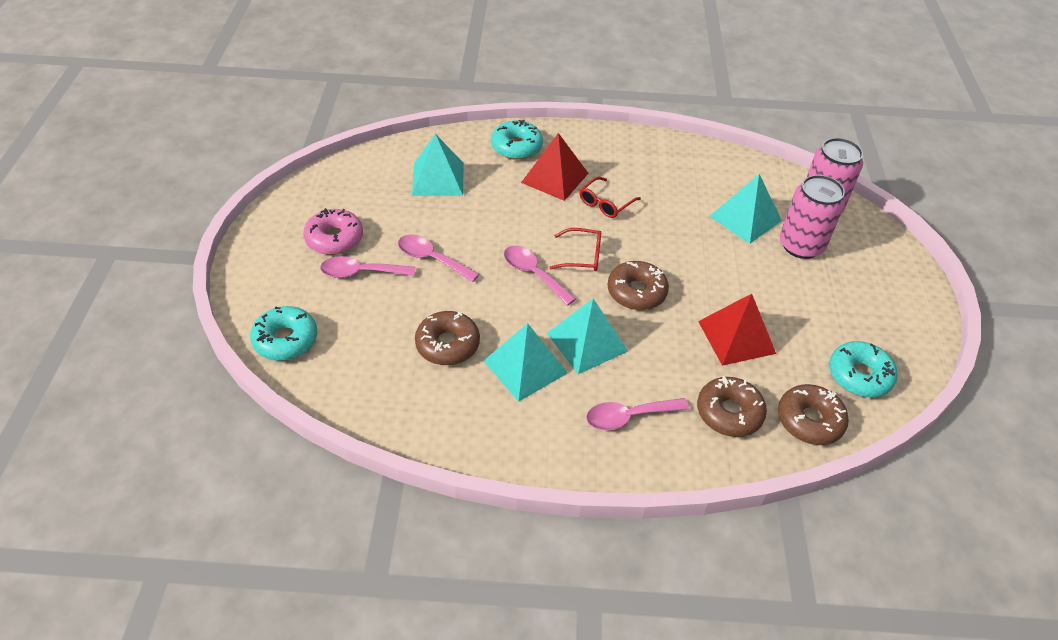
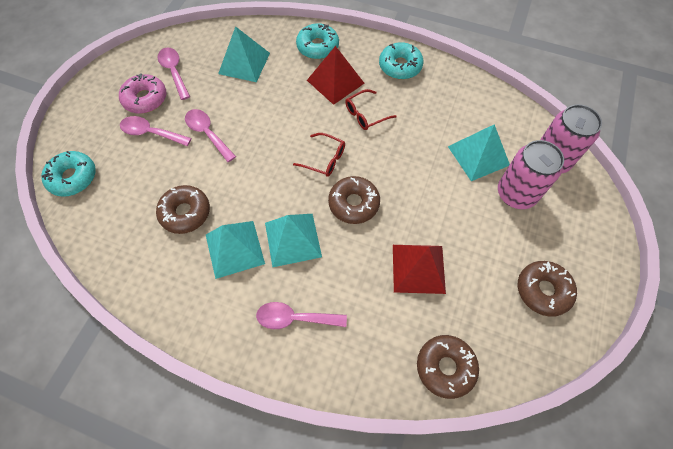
camera: 20 degrees right, 15 degrees up
pink spoon [504,246,576,306] -> pink spoon moved to [158,47,190,100]
brown donut [697,376,767,437] -> brown donut moved to [518,261,577,317]
turquoise donut [829,341,898,397] -> turquoise donut moved to [379,42,423,79]

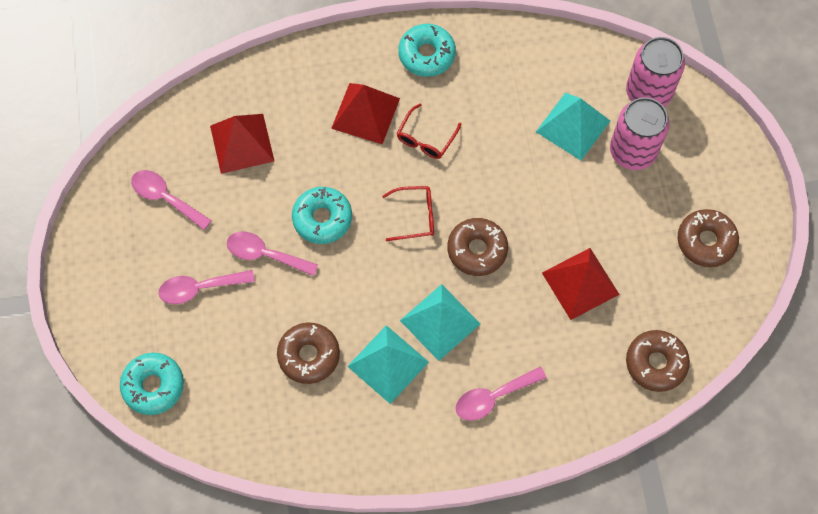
camera: 30 degrees left, 5 degrees up
pink donut [119,73,167,114] -> none
turquoise pyramid [218,26,270,82] -> red pyramid [210,114,274,174]
turquoise donut [296,23,339,59] -> turquoise donut moved to [292,187,352,244]

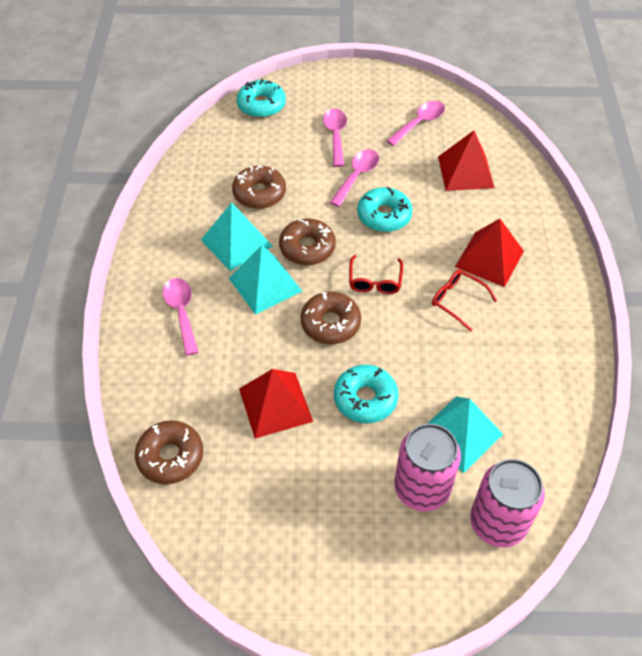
camera: 100 degrees right, 15 degrees down
turquoise donut [398,24,456,77] -> turquoise donut moved to [334,365,399,423]
brown donut [678,209,739,267] -> brown donut moved to [279,218,336,265]

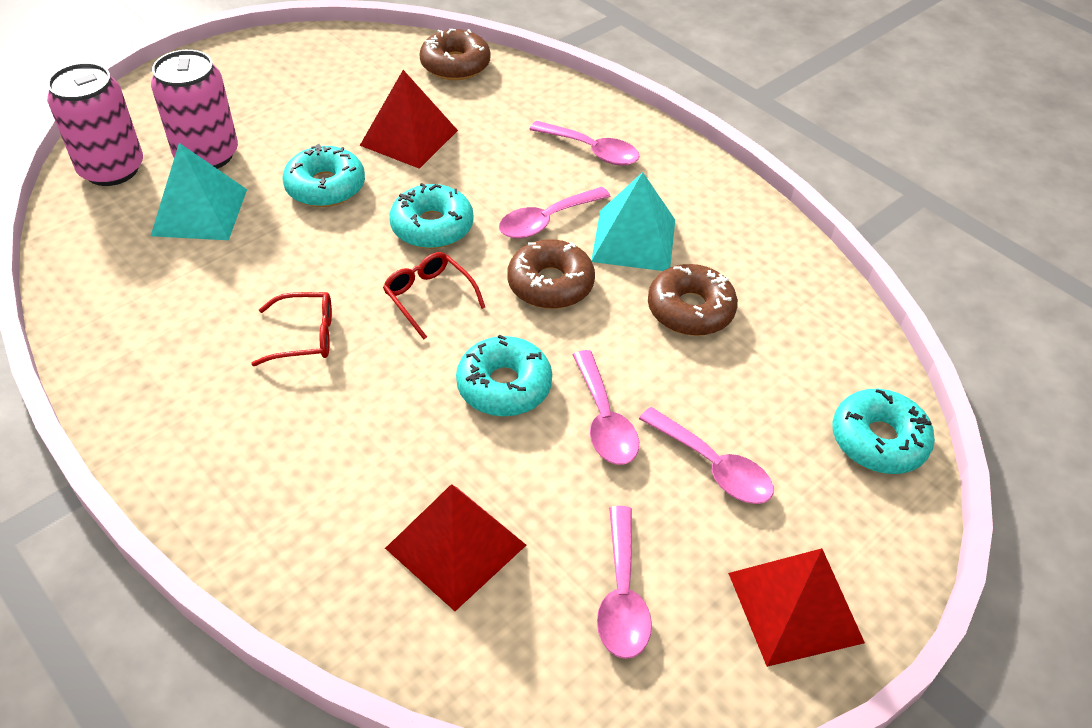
camera: 135 degrees right, 5 degrees down
turquoise pyramid [229,245,302,315] -> pink spoon [499,187,611,239]
brown donut [301,292,361,344] -> turquoise donut [389,183,474,249]
red pyramid [455,219,524,287] -> red pyramid moved to [728,548,865,667]

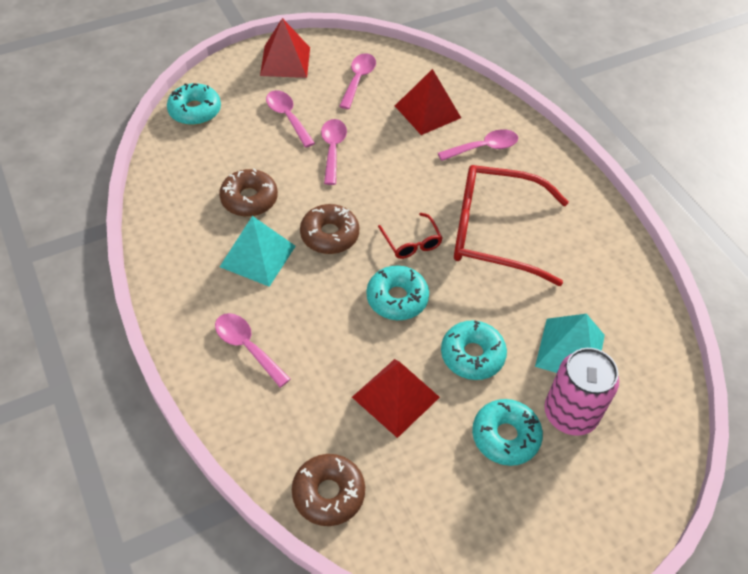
camera: 165 degrees left, 5 degrees up
pink can [47,63,143,186] -> none
red glasses [251,292,332,366] -> red glasses [454,165,569,286], size x2.27
turquoise donut [456,335,552,417] -> turquoise donut moved to [472,399,543,466]
pink spoon [499,187,611,239] -> pink spoon moved to [438,129,518,161]

